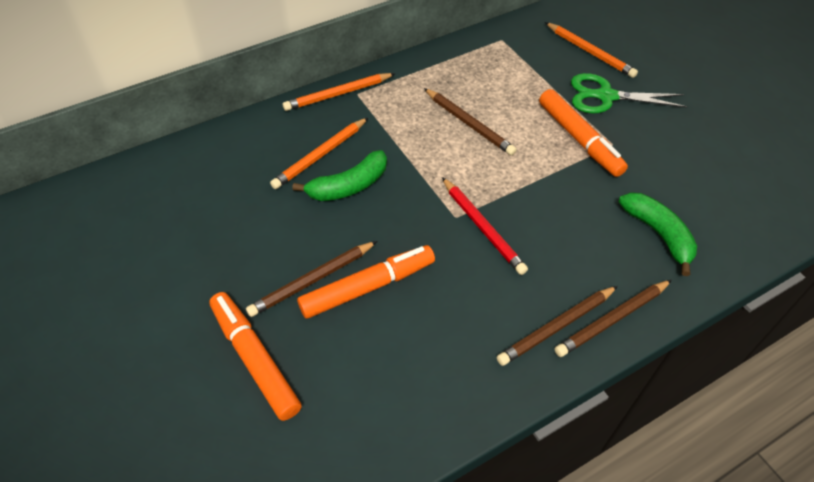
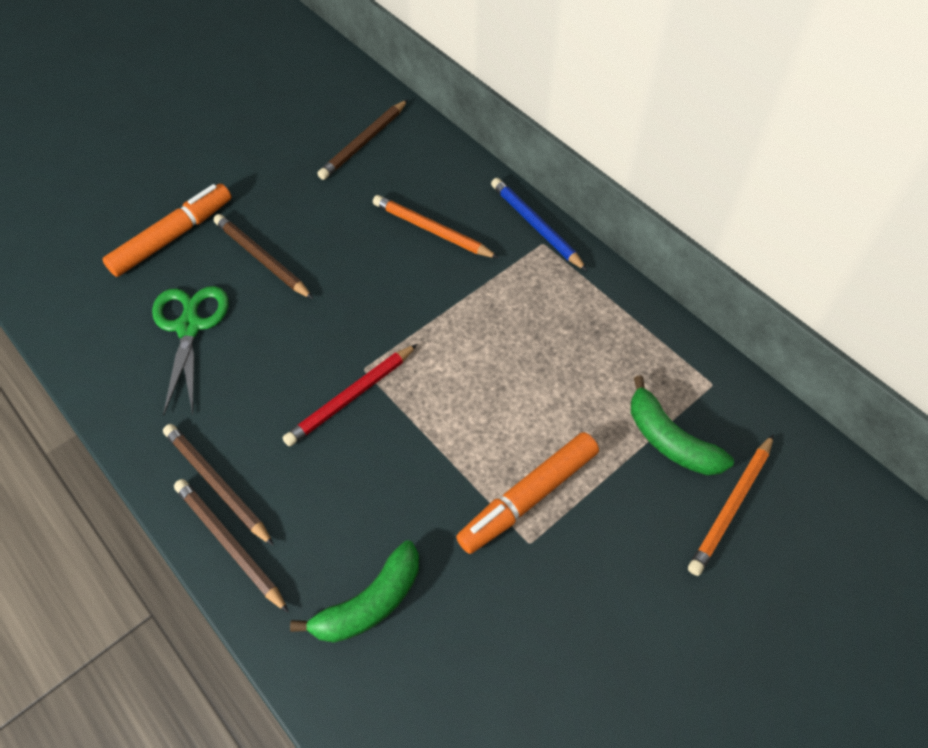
camera: 80 degrees right, 5 degrees up
orange pencil [283,73,396,111] -> blue pencil [491,178,587,271]
green banana [292,150,387,201] -> green banana moved to [631,376,734,475]
orange marker [297,245,435,319] -> none
brown pencil [424,88,517,155] -> brown pencil moved to [317,99,408,180]
green scissors [571,73,688,114] -> green scissors moved to [152,286,229,416]

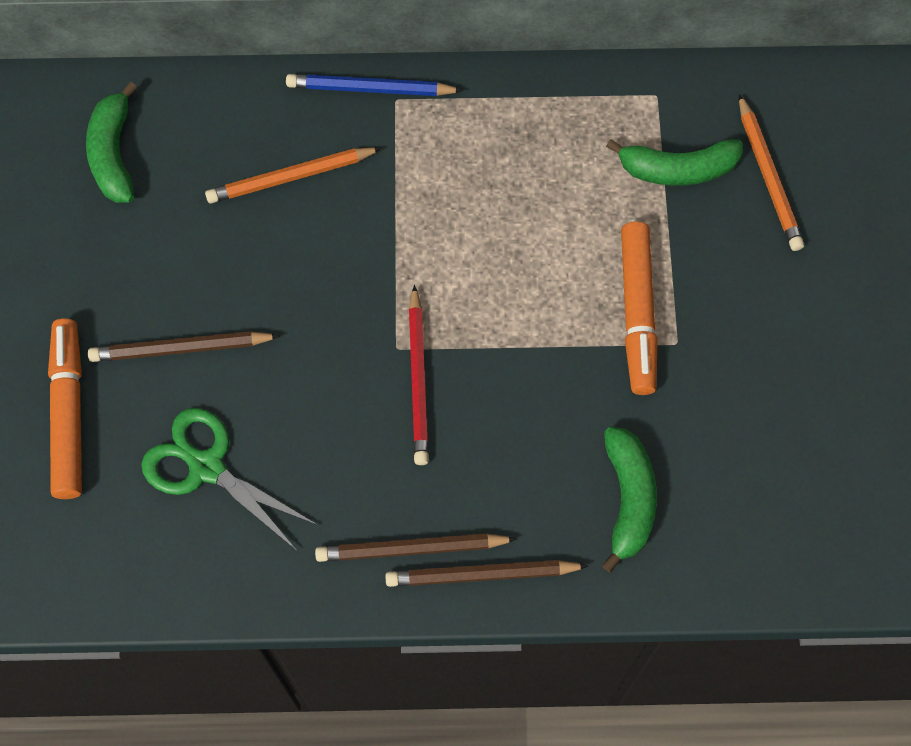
camera: 50 degrees left, 10 degrees up
brown pencil [317,99,408,180] -> green banana [86,81,137,203]

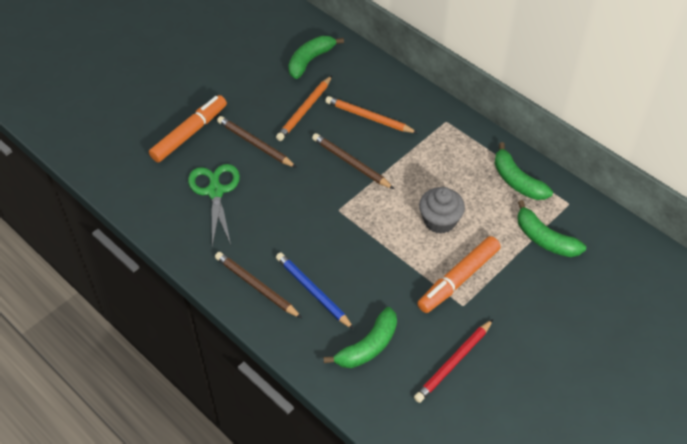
camera: 45 degrees right, 15 degrees down
blue pencil [286,74,463,96] -> blue pencil moved to [276,252,354,330]
brown pencil [385,560,589,587] -> brown pencil moved to [312,133,394,189]
red pencil [408,285,429,465] -> red pencil moved to [414,319,493,403]
orange pencil [739,94,804,251] -> orange pencil moved to [276,76,332,141]
none -> grey cupcake [419,187,465,234]
none -> green banana [495,142,553,200]

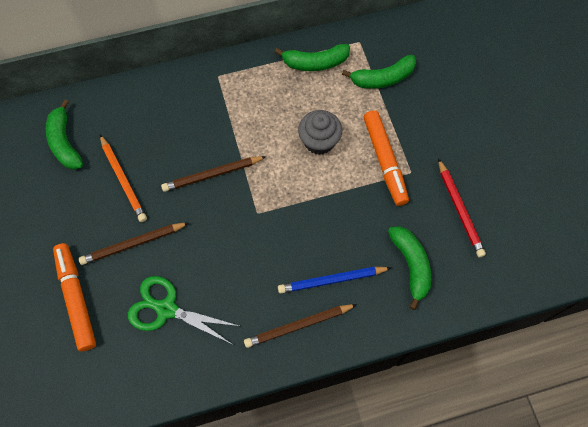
camera: 60 degrees left, 15 degrees up
orange pencil [325,96,418,133] -> none

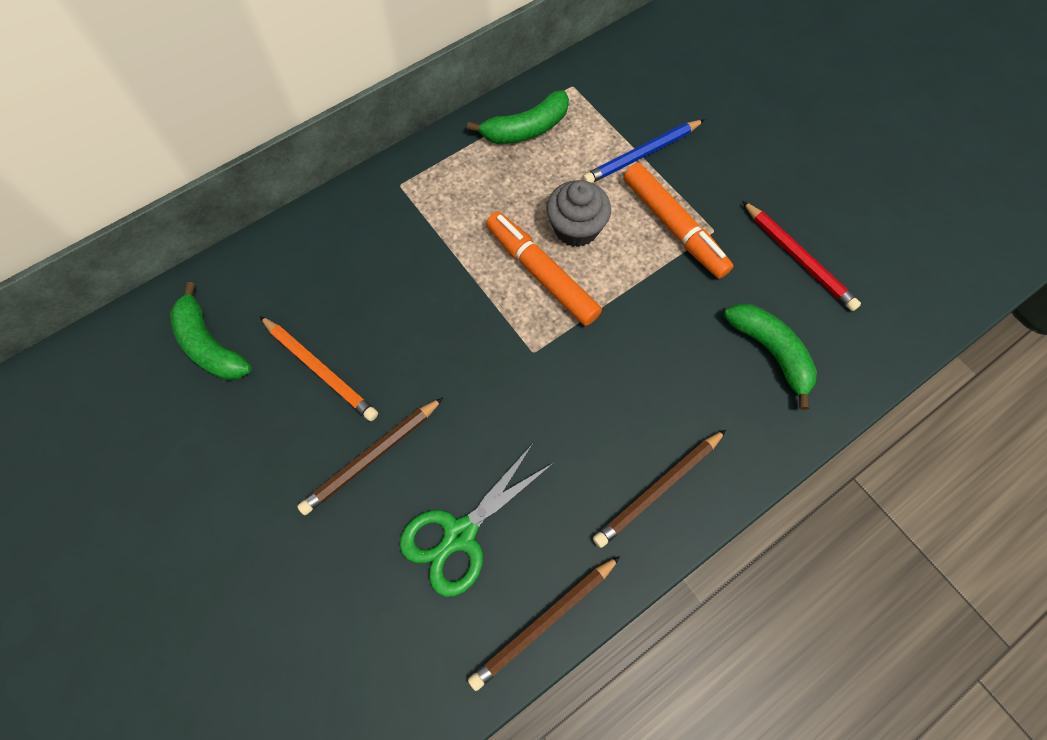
camera: 20 degrees left, 0 degrees up
orange marker [53,243,96,351] -> orange marker moved to [486,212,602,326]
green scissors [128,276,239,345] -> green scissors turned 45 degrees counterclockwise [399,444,554,597]
brown pencil [161,156,267,192] -> brown pencil moved to [468,556,620,691]
blue pencil [278,267,391,293] -> blue pencil moved to [583,119,705,183]
green banana [342,55,416,89] -> none

